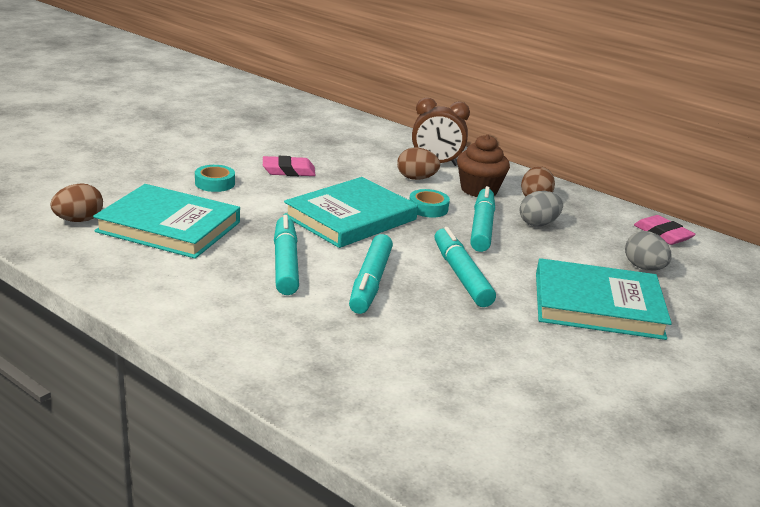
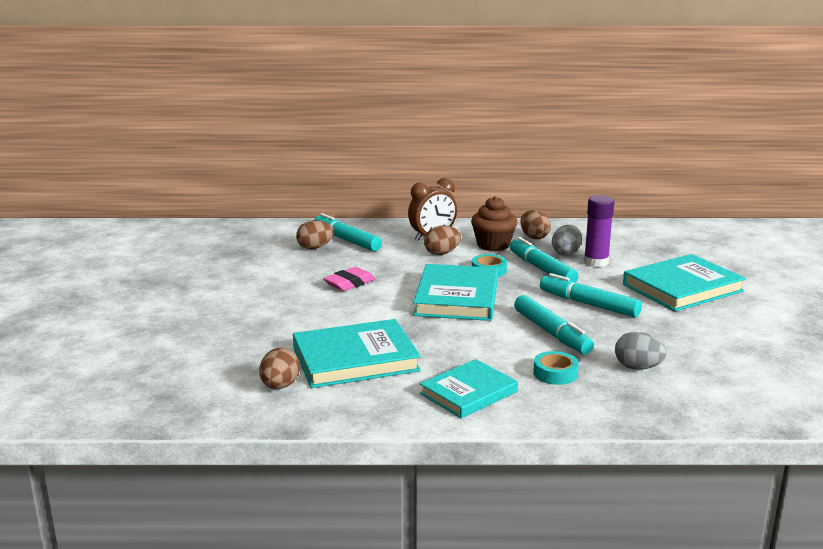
camera: 35 degrees left, 5 degrees down
turquoise tape [195,165,235,192] -> turquoise tape moved to [533,351,579,385]
turquoise marker [274,215,299,295] -> turquoise marker moved to [314,213,382,251]
grey egg [625,231,672,271] -> grey egg moved to [615,332,667,370]
pink eraser [634,215,696,245] -> none
none -> brown egg [296,220,334,249]
none -> turquoise book [420,359,518,418]
none -> purple glue stick [584,195,614,267]

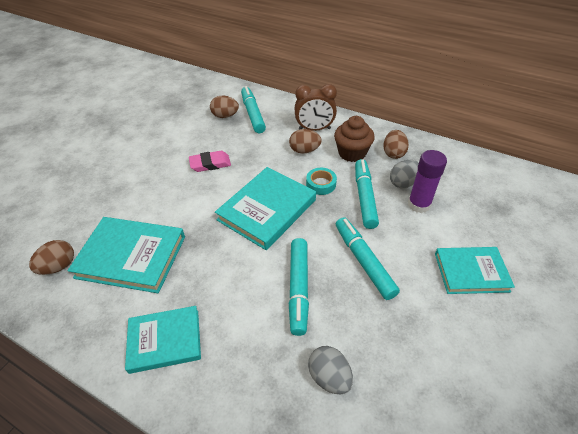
camera: 30 degrees right, 25 degrees up
turquoise tape [533,351,579,385] -> none
turquoise book [623,254,746,311] -> turquoise book [435,247,515,294], size x0.66

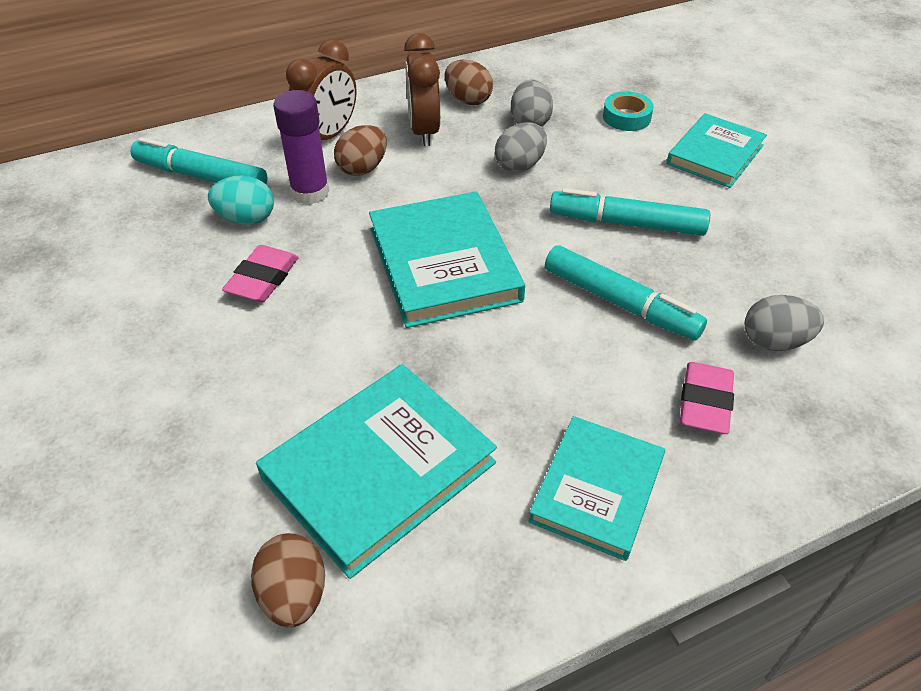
camera: 55 degrees left, 0 degrees up
brown egg [210,96,239,118] -> none
turquoise tape [306,168,337,195] -> turquoise tape moved to [603,91,654,131]
brown cupcake [334,116,375,162] -> brown clock [404,33,440,146]
turquoise marker [355,159,379,229] -> grey egg [495,122,547,172]
purple glue stick [408,150,447,213] -> purple glue stick moved to [273,90,329,205]
none -> turquoise egg [208,175,274,225]
none -> pink eraser [680,362,734,434]

